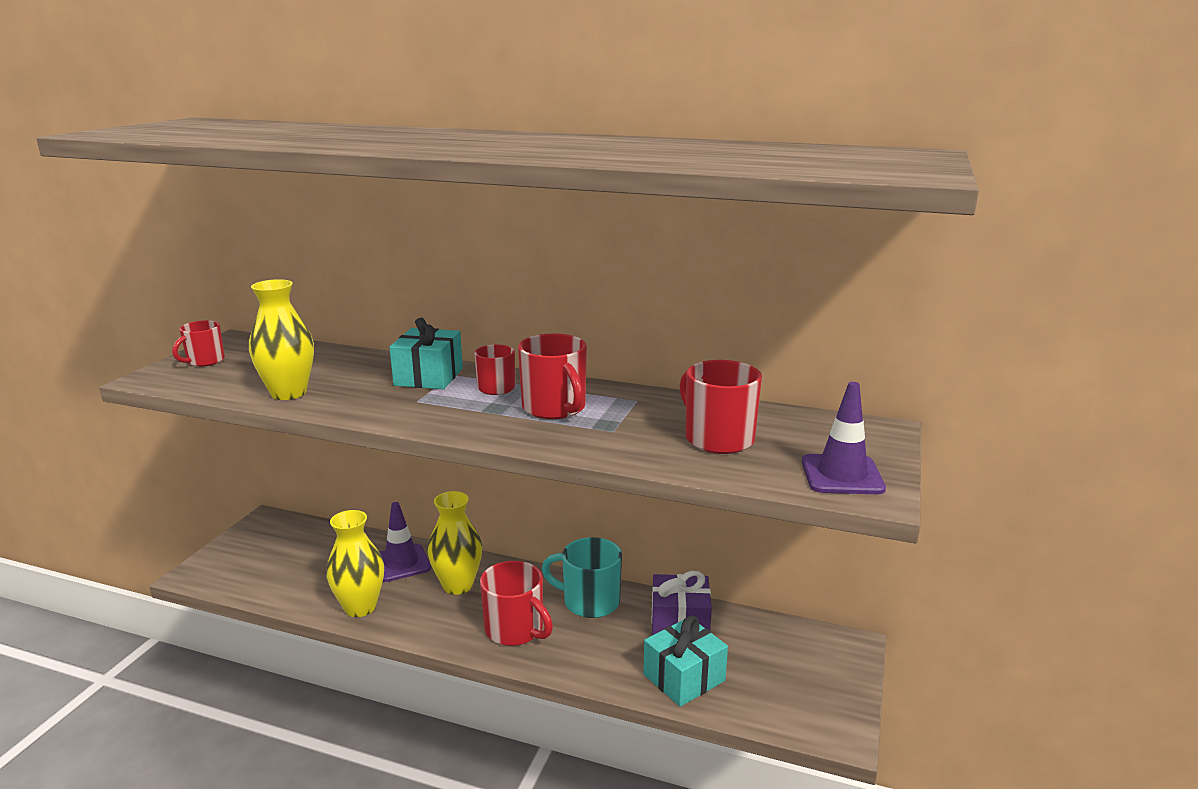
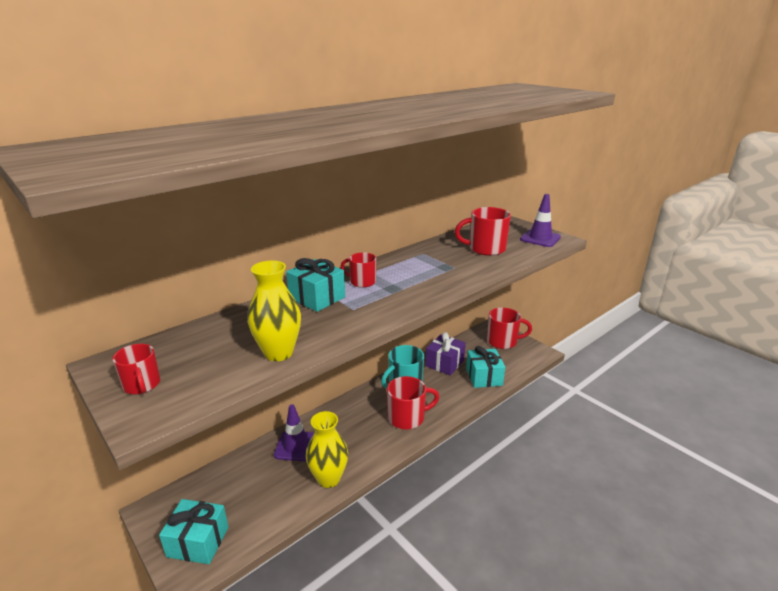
camera: 60 degrees left, 5 degrees up
yellow vase [428,491,482,595] -> none
red mug [518,334,587,419] -> red mug moved to [487,308,532,349]
none -> turquoise gift [159,499,228,564]

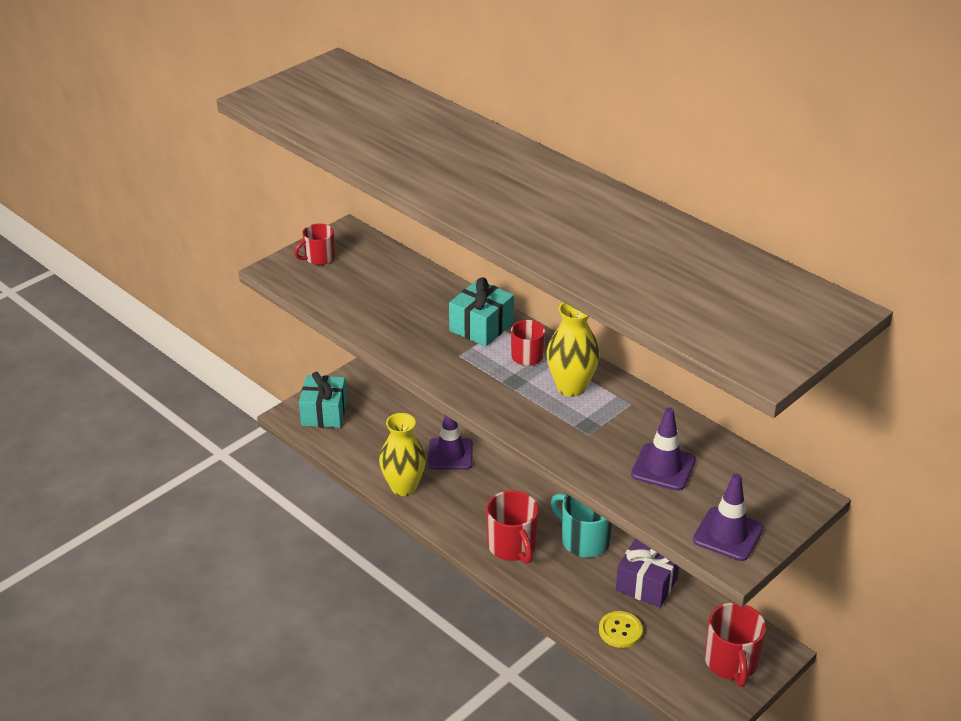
camera: 85 degrees right, 10 degrees up
yellow vase [247,260,301,361] -> yellow vase moved to [547,302,600,397]
red mug [455,207,511,256] -> purple traffic cone [631,408,696,491]
turquoise gift [466,346,505,388] -> yellow button [599,611,643,648]

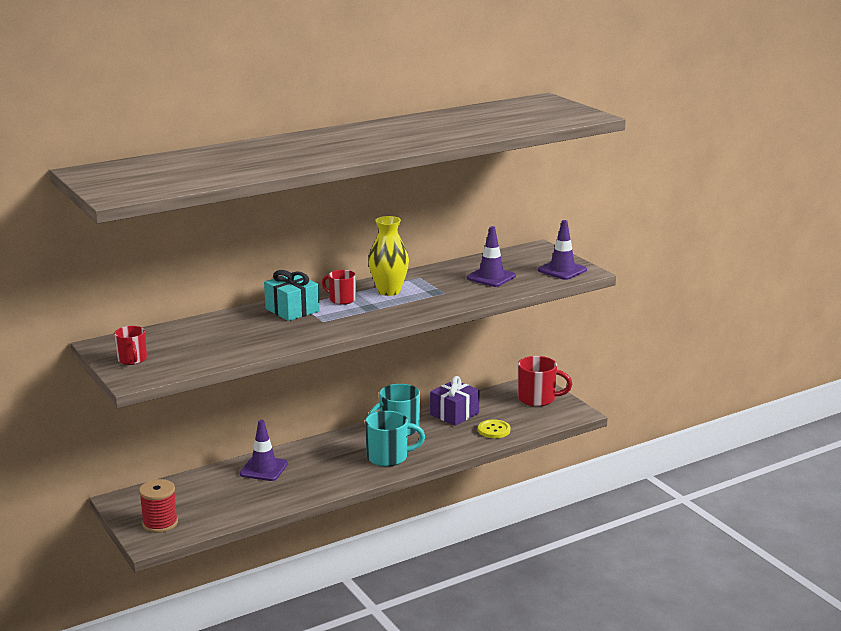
camera: 75 degrees left, 15 degrees down
turquoise gift [299,372,347,428] -> red spool [139,479,178,533]
yellow vase [379,413,426,496] -> none
red mug [486,490,539,564] -> turquoise mug [365,411,425,467]

